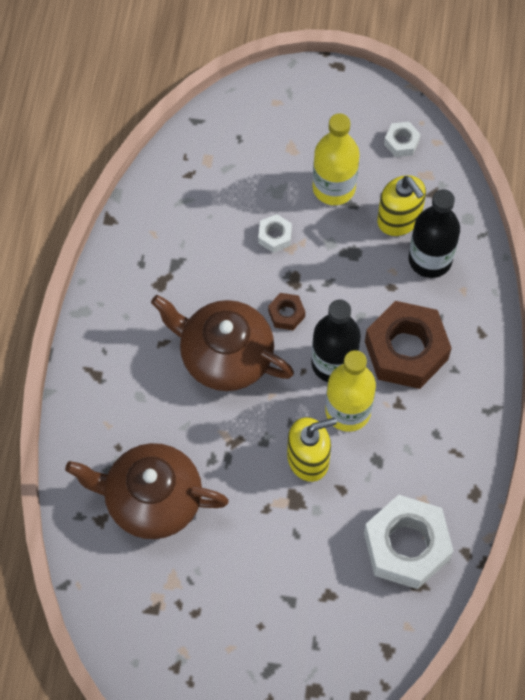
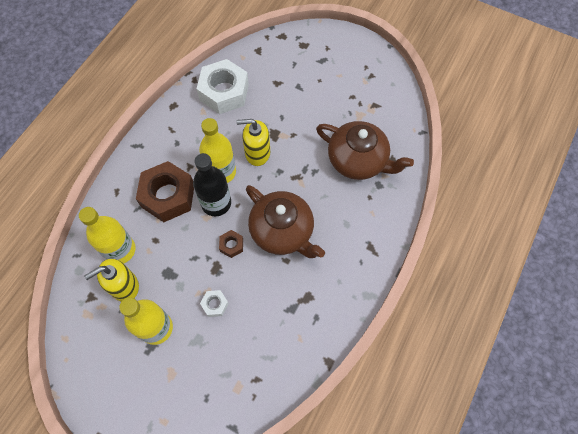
camera: 160 degrees left, 0 degrees up
yellow soap dispenser [377,175,426,236] -> yellow soap dispenser turned 105 degrees counterclockwise [84,259,139,302]
white nut [384,122,421,157] -> none
black bottle [409,189,460,278] -> yellow bottle [79,207,136,264]

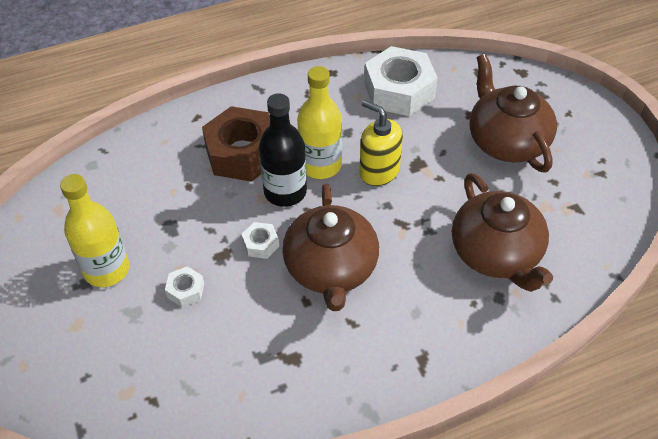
camera: 40 degrees right, 15 degrees down
yellow bottle [79,207,136,264] -> none
yellow soap dispenser [84,259,139,302] -> none
brown nut [219,230,243,258] -> white nut [241,222,279,259]
none -> brown teapot [469,54,557,173]

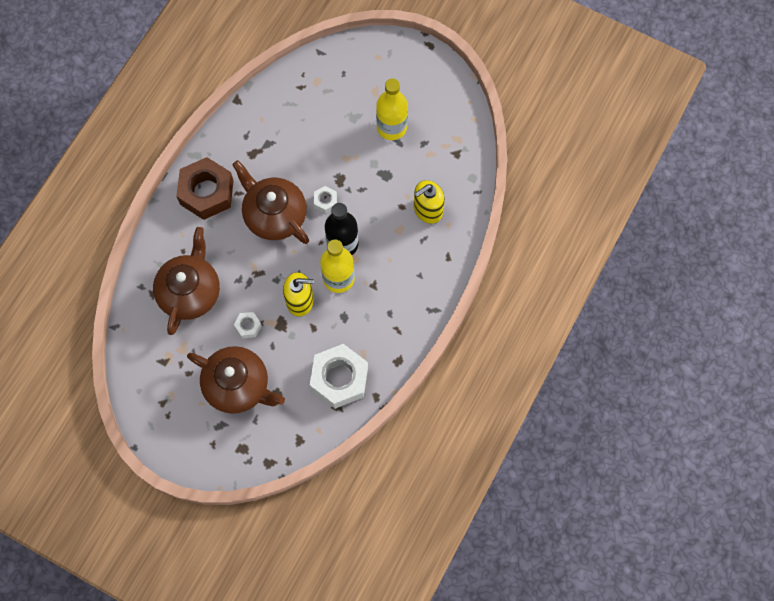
camera: 140 degrees right, 20 degrees up
white nut [165,266,204,307] -> white nut moved to [234,312,262,338]
brown nut [202,106,270,182] -> brown nut moved to [176,157,233,220]
brown teapot [452,173,553,292] -> brown teapot turned 75 degrees clockwise [153,227,220,335]
none -> yellow soap dispenser [414,180,445,224]

